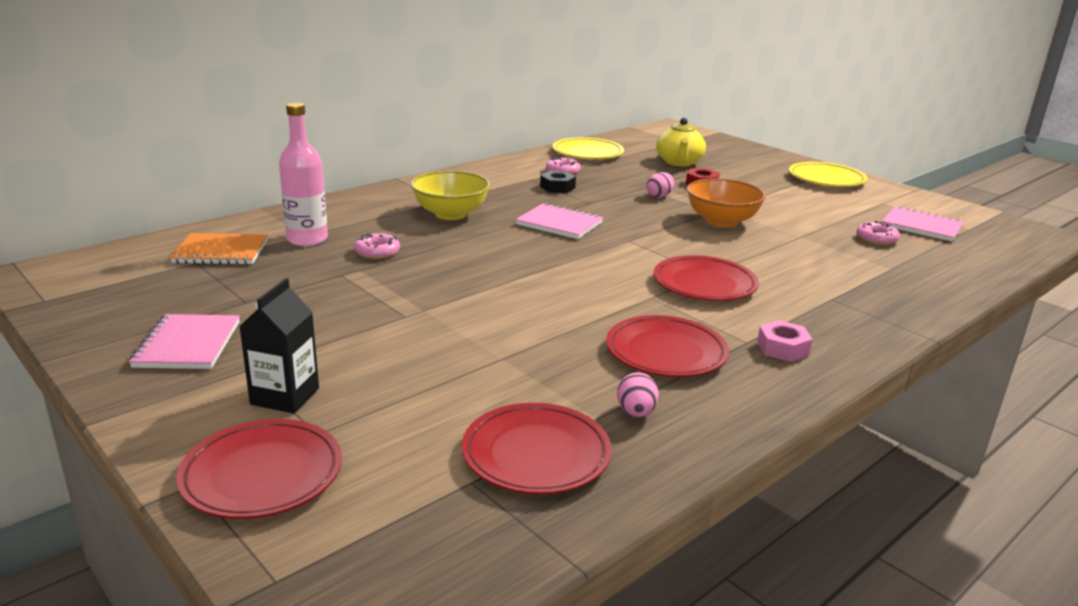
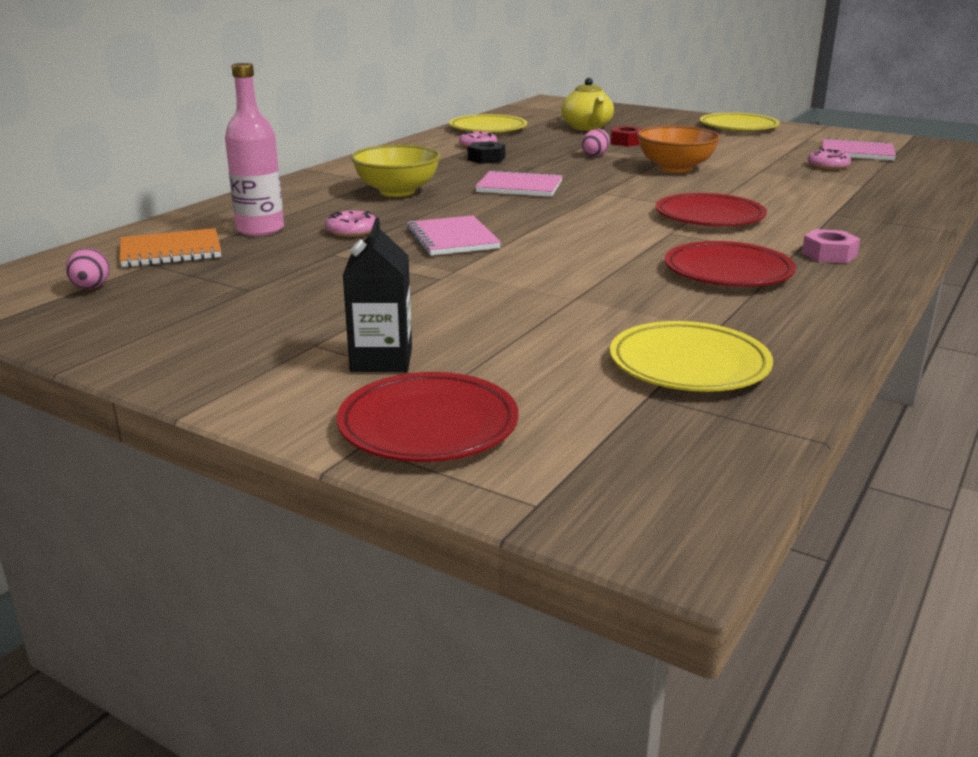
camera: 15 degrees left, 0 degrees up
pink notebook [129,314,240,369] -> pink notebook moved to [407,215,501,256]
red plate [462,403,612,494] -> yellow plate [610,321,773,392]
pink egg [617,372,659,417] -> pink egg moved to [66,248,110,289]

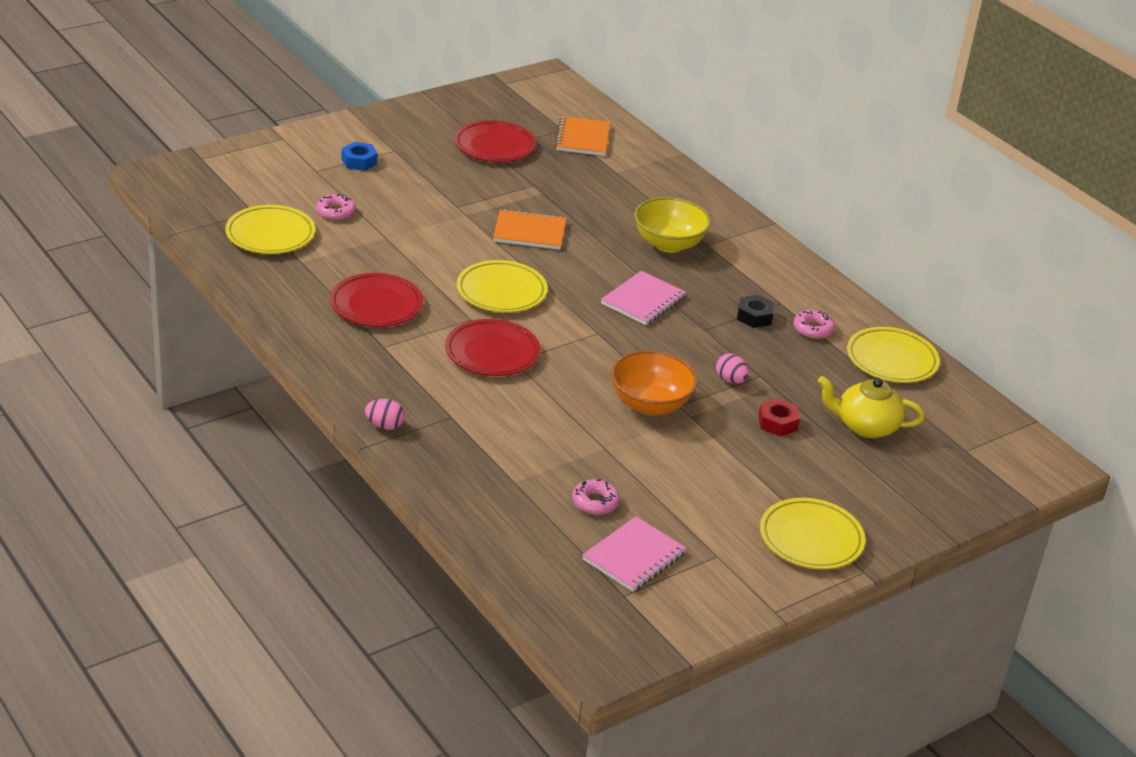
camera: 110 degrees right, 10 degrees up
pink egg [66,248,110,289] -> pink egg moved to [365,399,405,430]
pink bottle [225,63,284,236] -> none
pink donut [325,210,375,237] -> pink donut moved to [316,193,356,220]
red plate [337,372,519,462] -> red plate moved to [454,120,536,162]
black carton [343,218,412,372] -> blue nut [342,142,378,171]
pink notebook [407,215,501,256] -> orange notebook [493,209,566,250]
pink nut [802,229,860,263] -> none
none -> yellow plate [457,260,548,313]

